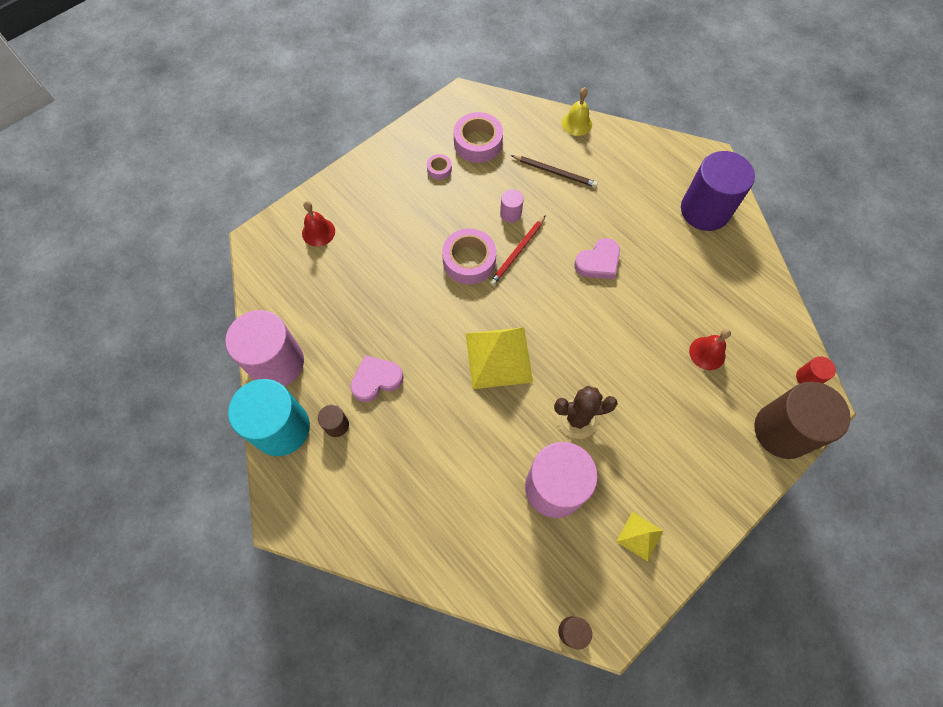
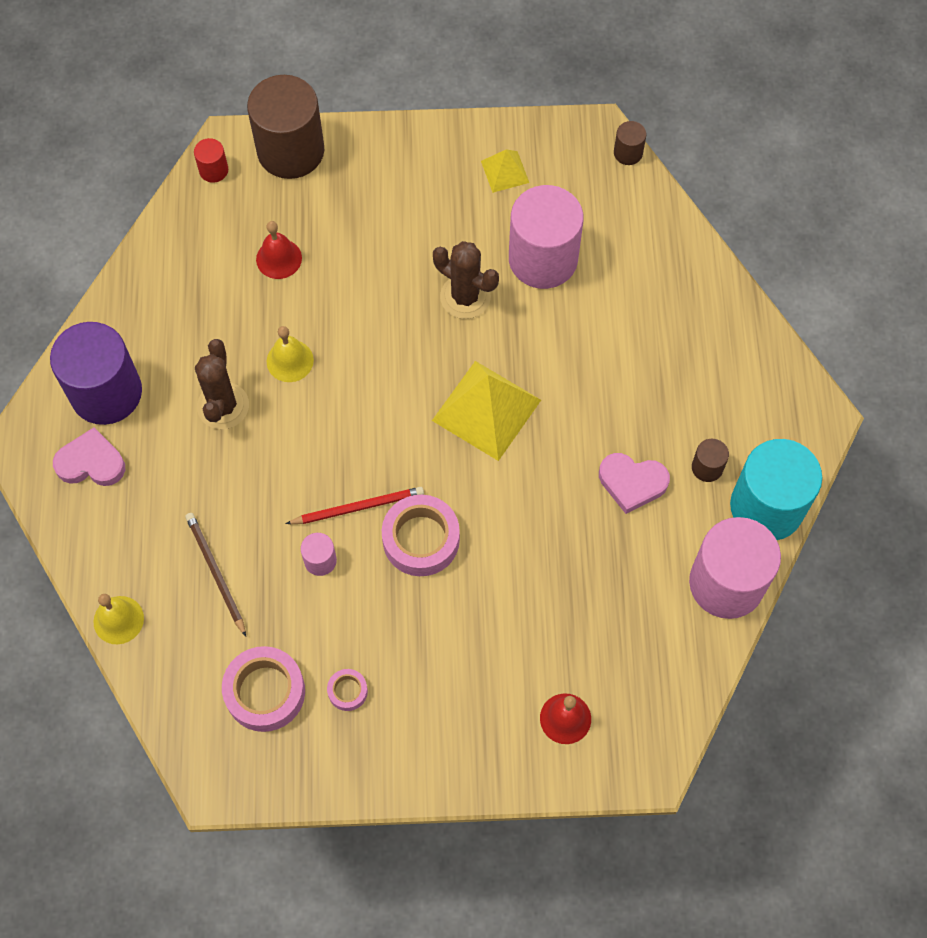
camera: 140 degrees left, 0 degrees up
pink heart [574,238,620,279] -> pink heart moved to [53,427,125,486]
none -> brown cactus [195,339,249,429]
none -> yellow bell [267,326,314,382]

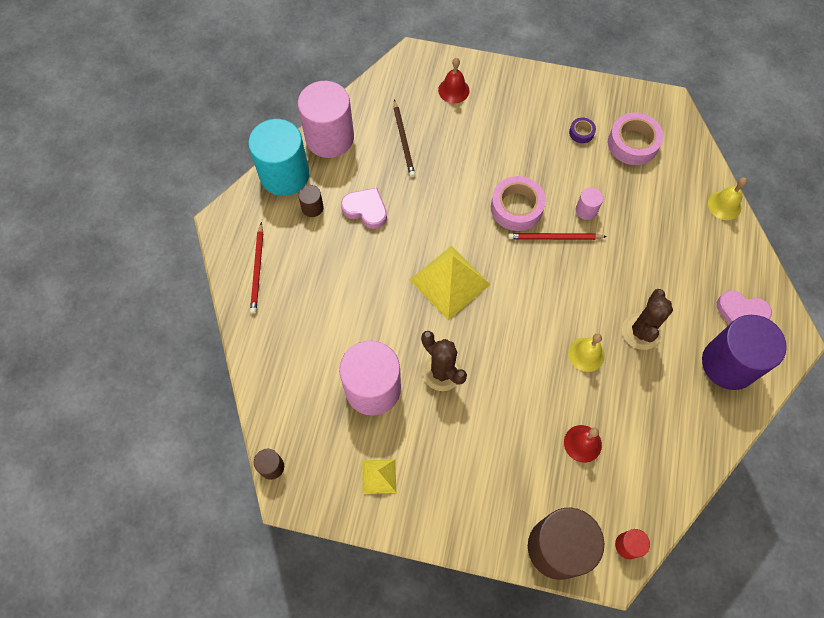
camera: 165 degrees left, 0 degrees up
brown pencil [185,513,246,637] -> brown pencil moved to [394,100,415,177]
pink tape [327,669,368,711] -> purple tape [569,118,596,143]
none -> red pencil [250,222,263,314]

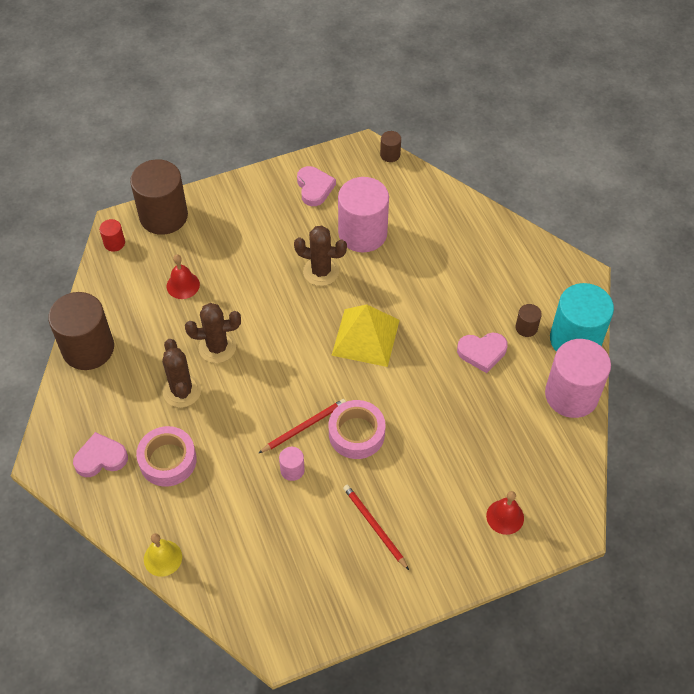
camera: 145 degrees right, 10 degrees down
red pencil [250,222,263,314] -> red pencil moved to [343,485,409,570]
yellow pyramid [362,459,396,494] -> pink heart [297,166,336,206]
brown pencil [394,100,415,177] -> none
yellow bell [568,333,605,372] -> brown cactus [185,303,241,363]
purple tape [569,118,596,143] -> none
pink tape [608,113,664,165] -> pink tape moved to [136,426,197,487]
purple cylinder [702,315,787,390] -> none
none -> brown cylinder [48,292,114,370]

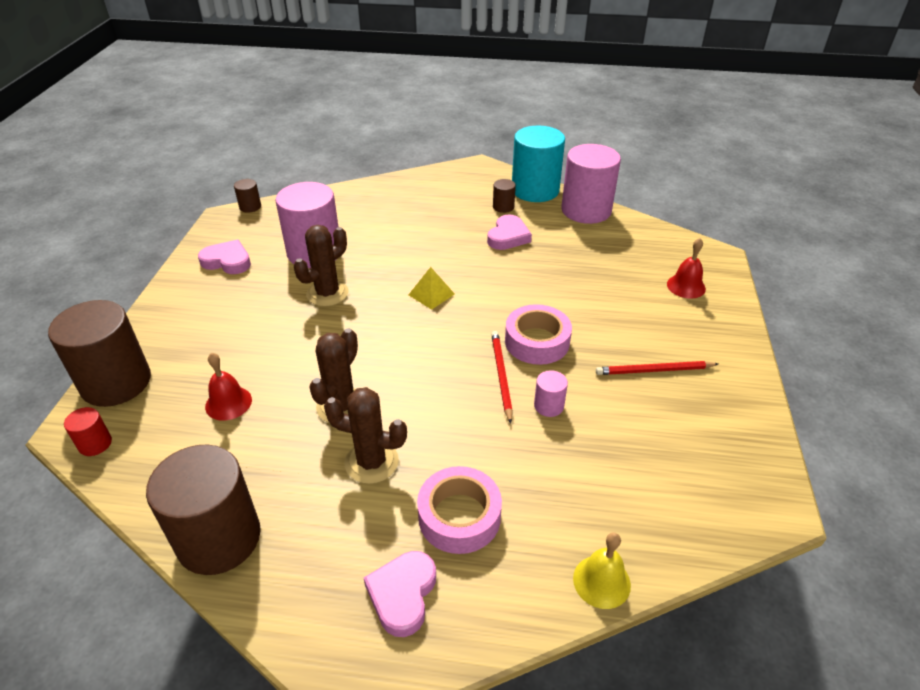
camera: 60 degrees left, 15 degrees down
yellow pyramid [331,304,400,367] -> yellow pyramid [409,267,455,310], size x0.52

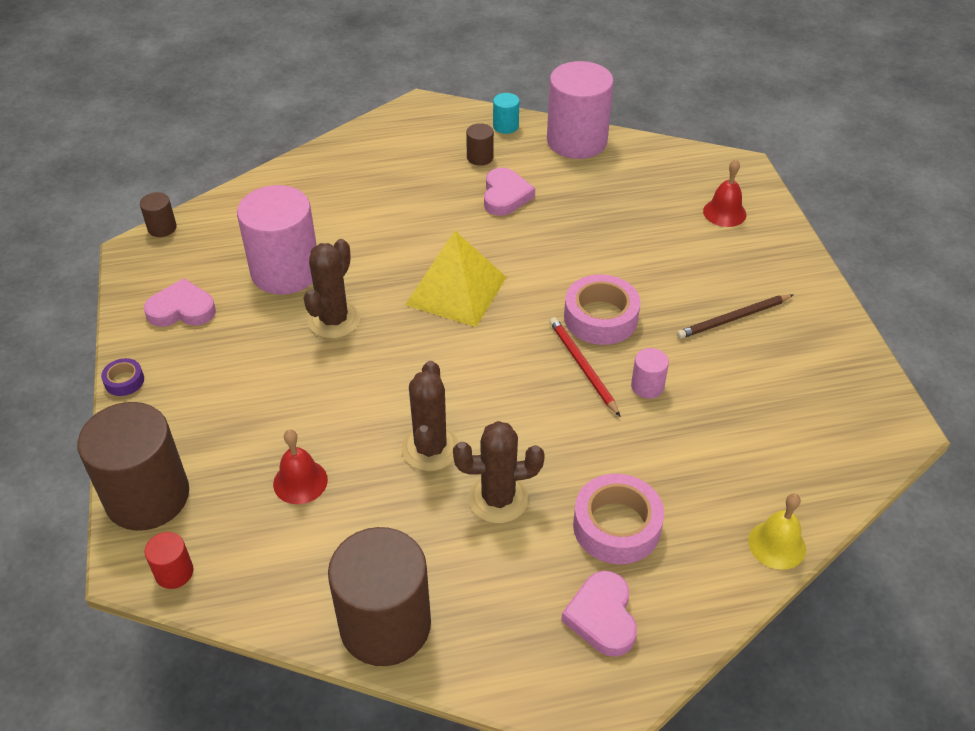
camera: 20 degrees left, 5 degrees up
yellow pyramid [409,267,455,310] -> yellow pyramid [405,230,507,327], size x1.92
turquoise cylinder [512,126,565,202] -> turquoise cylinder [493,93,519,134], size x0.43
red pencil [596,361,718,375] -> brown pencil [677,294,794,339]
none -> purple tape [101,358,144,396]

